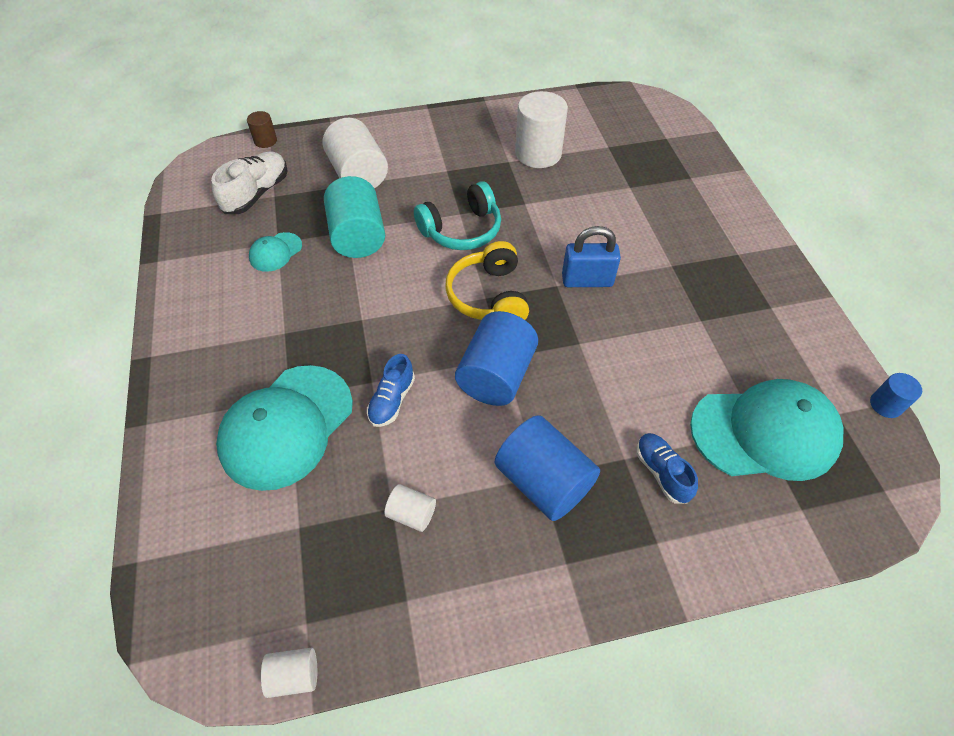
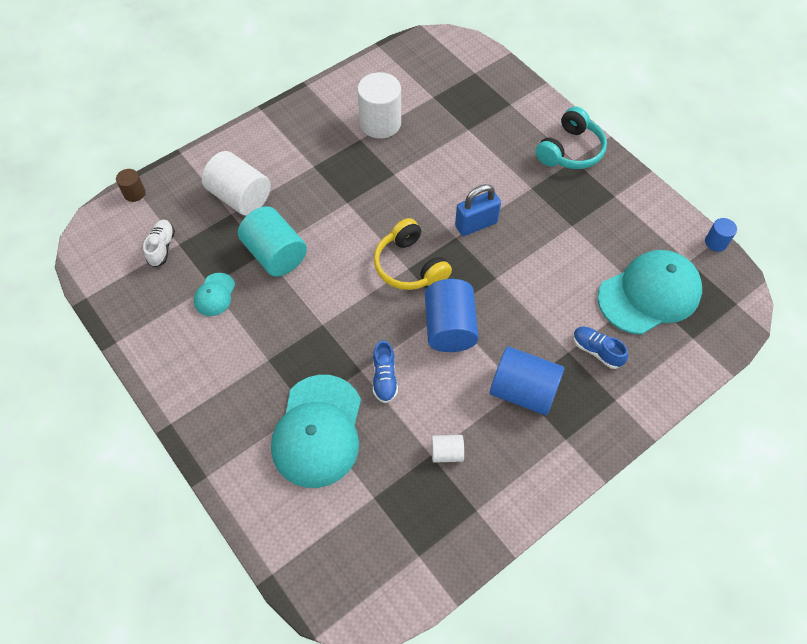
camera: 25 degrees left, 5 degrees up
white shoe [211,151,288,214] -> white shoe [143,220,175,267], size x0.66
white cylinder [261,647,317,698] -> none
turquoise headphones [414,181,501,250] -> turquoise headphones moved to [535,106,607,169]

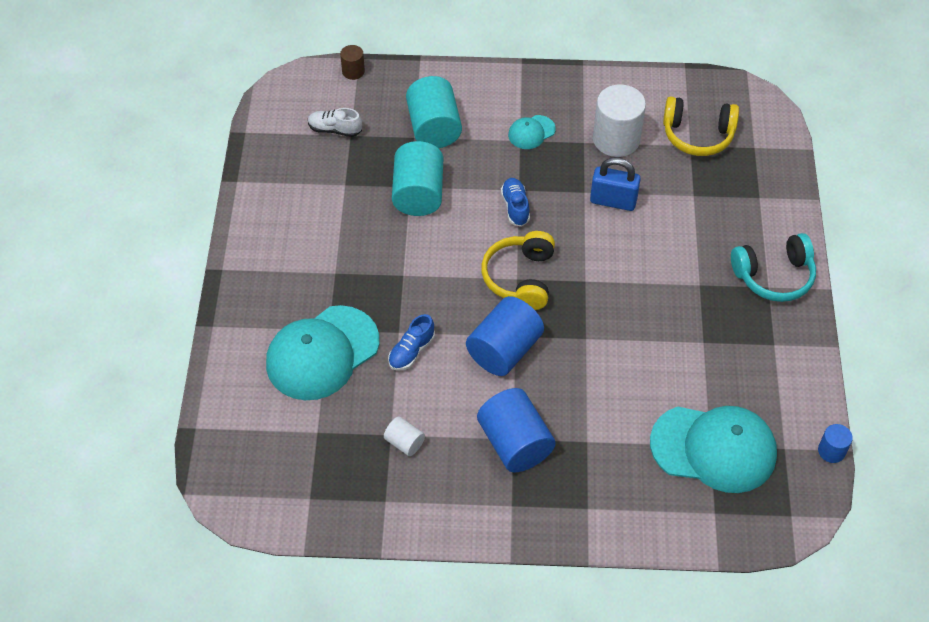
camera: 40 degrees right, 5 degrees down
white shoe [143,220,175,267] -> white shoe turned 120 degrees counterclockwise [308,108,362,137]
turquoise cap [194,273,235,316] -> turquoise cap moved to [508,115,556,149]
white cylinder [202,151,271,216] -> turquoise cylinder [406,76,462,148]
blue padlock [455,184,501,236] -> blue padlock moved to [590,157,641,211]
blue shoe [573,327,628,369] -> blue shoe moved to [501,178,530,227]
none -> yellow headphones [663,96,739,156]

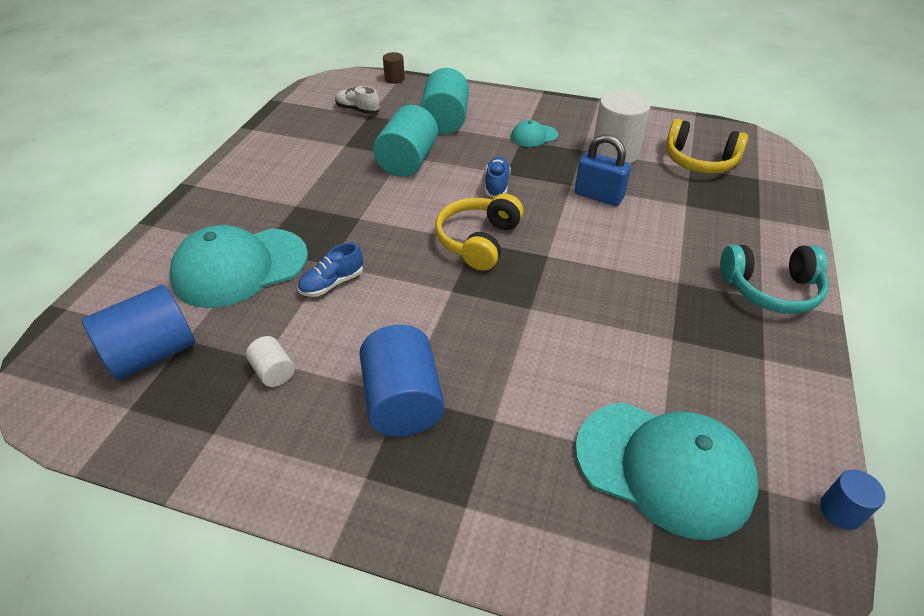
camera: 15 degrees right, 10 degrees down
blue cylinder [466,296,544,376] -> blue cylinder moved to [82,285,195,381]

